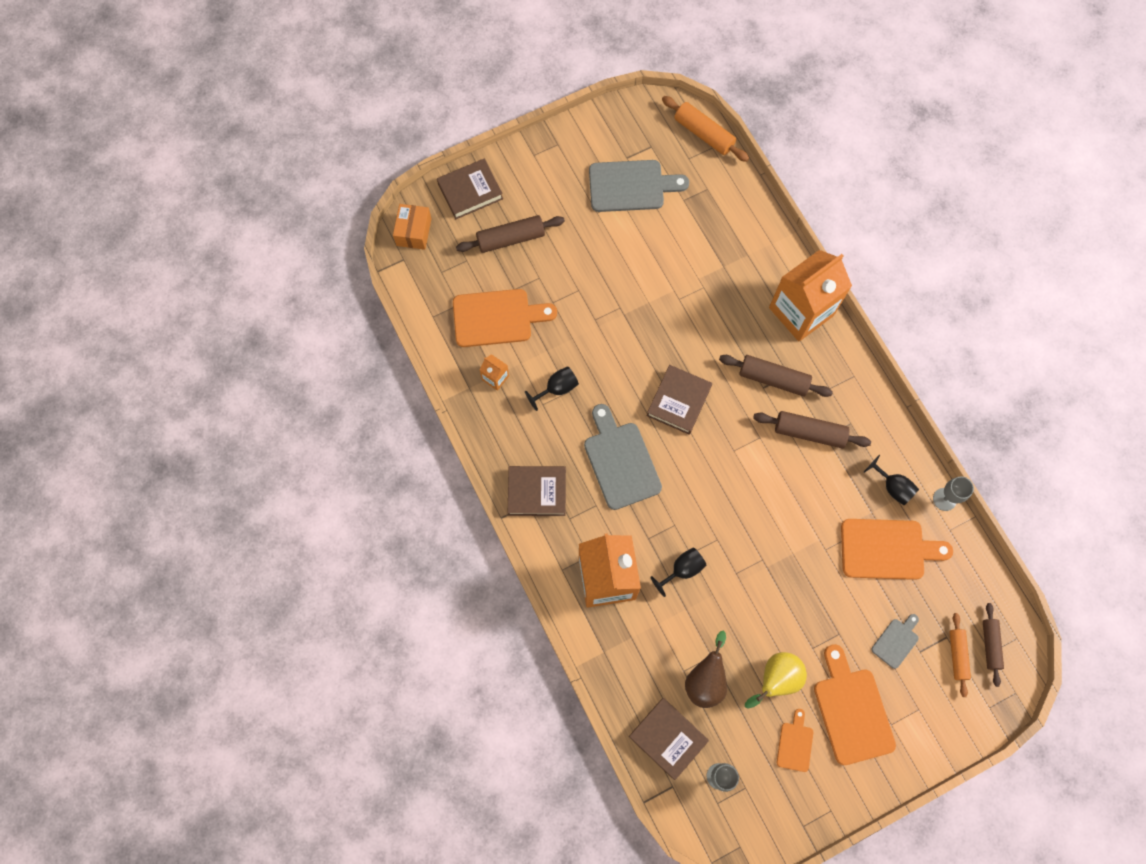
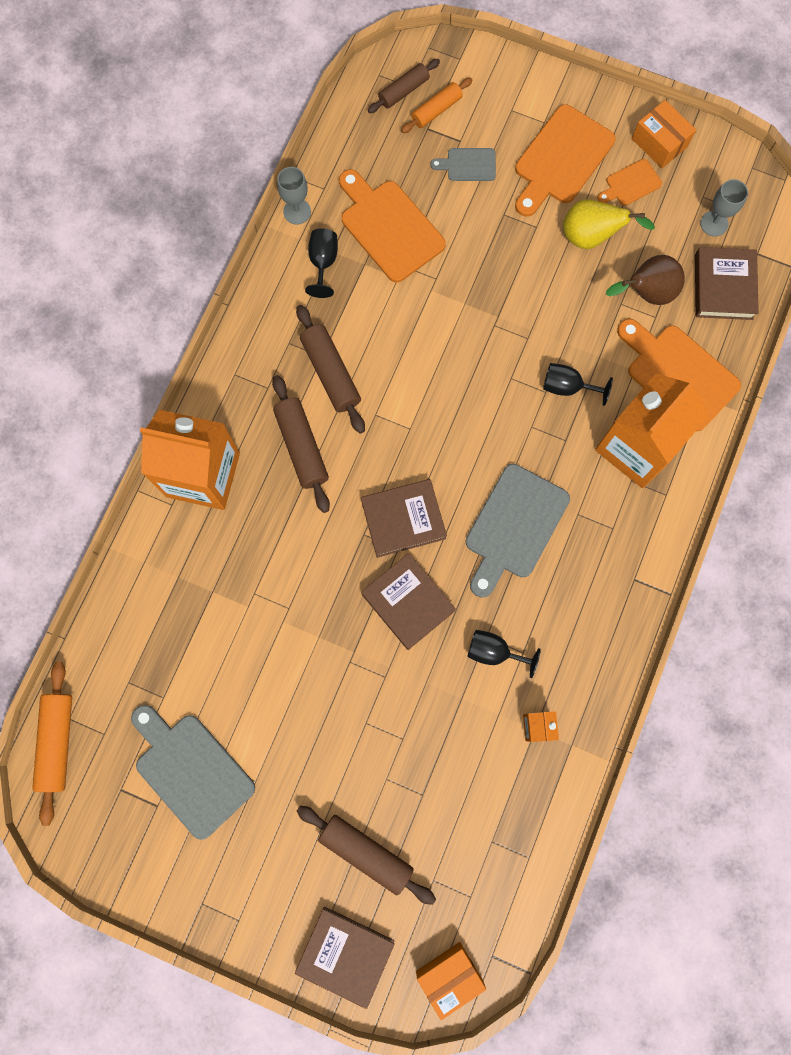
camera: 130 degrees left, 5 degrees up
orange cutting board [453,289,557,347] -> orange cutting board moved to [617,319,741,431]
brown book [508,466,566,516] -> brown book moved to [361,553,456,650]
none -> orange box [632,100,696,168]

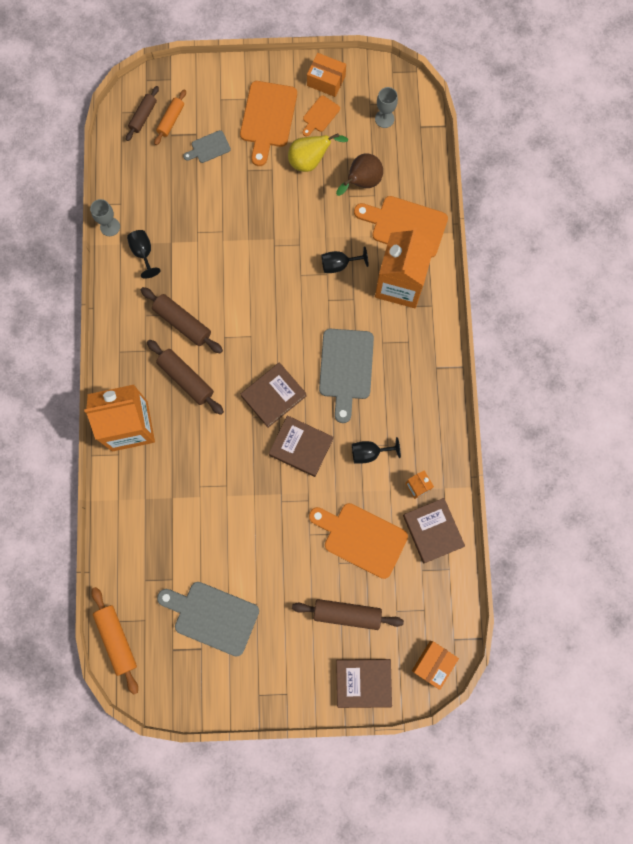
camera: 25 degrees left, 0 degrees up
orange cutting board [339,169,446,283] -> orange cutting board moved to [309,503,408,579]
brown book [695,247,759,320] -> brown book moved to [403,498,465,564]

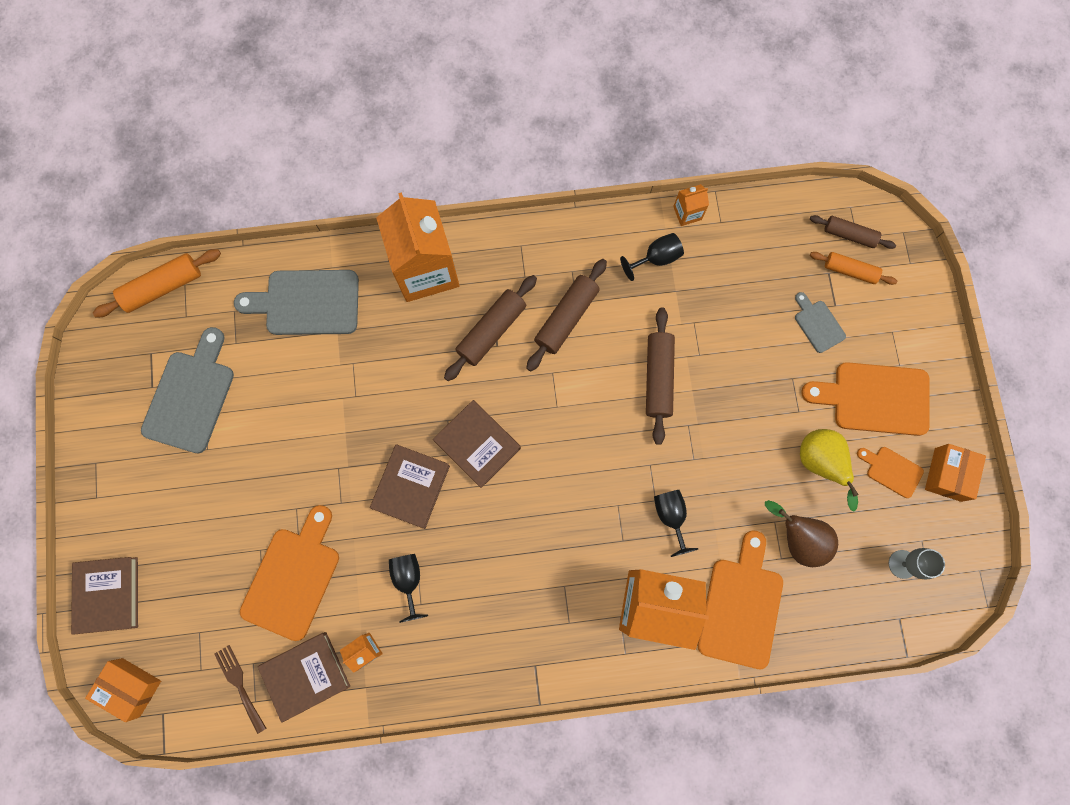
camera: 85 degrees right, 0 degrees up
grey goblet [90,199,120,236] -> orange carton [673,184,709,226]
brown rolling pin [292,599,404,630] -> brown rolling pin moved to [646,308,675,445]
grey cutting board [319,329,374,423] -> grey cutting board moved to [234,270,359,335]
none -> brown fork [214,645,267,734]

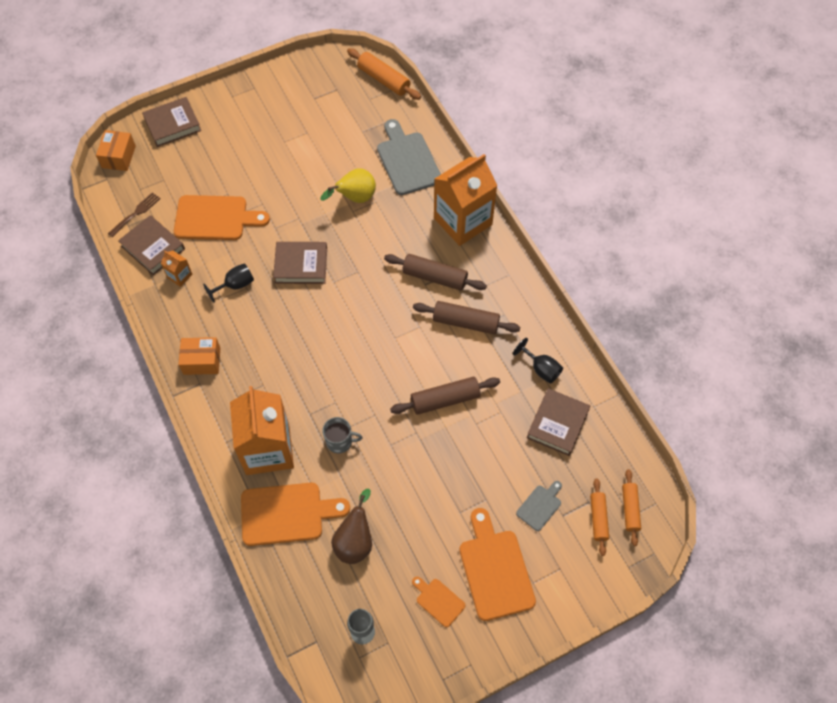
camera: 70 degrees right, 15 degrees down
grey cutting board [141,327,234,454] -> none
brown book [433,400,521,488] -> brown book moved to [527,388,590,456]
black goblet [654,490,698,557] -> grey mug [322,417,363,453]
orange carton [673,184,709,226] -> none
yellow pear [800,429,859,511] -> yellow pear moved to [321,168,376,203]
brown rolling pin [810,215,896,249] -> orange rolling pin [622,469,641,546]
orange cutting board [857,447,924,498] -> orange cutting board turned 60 degrees counterclockwise [412,577,466,627]
orange box [925,444,986,502] -> orange box moved to [178,337,220,375]

